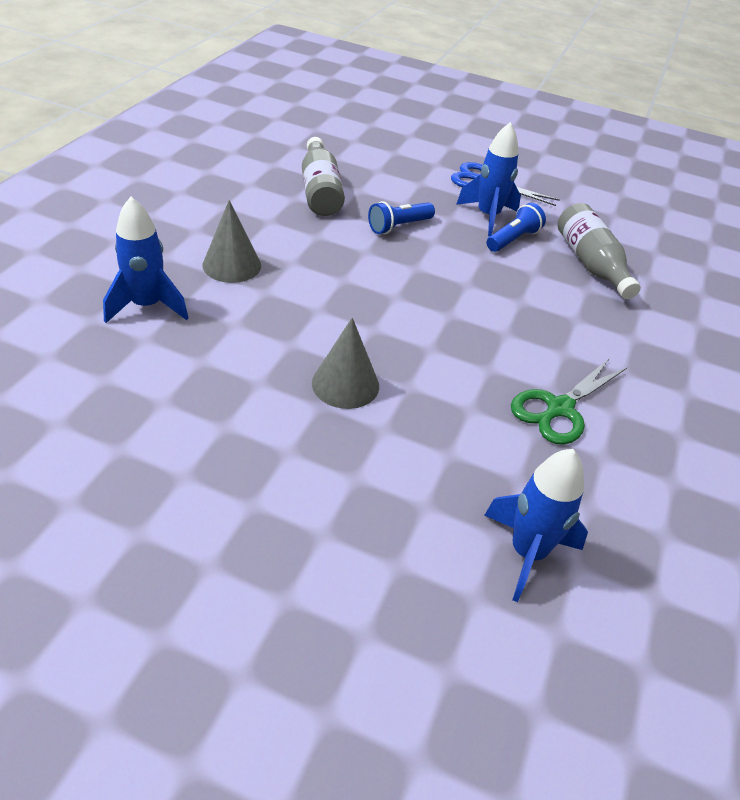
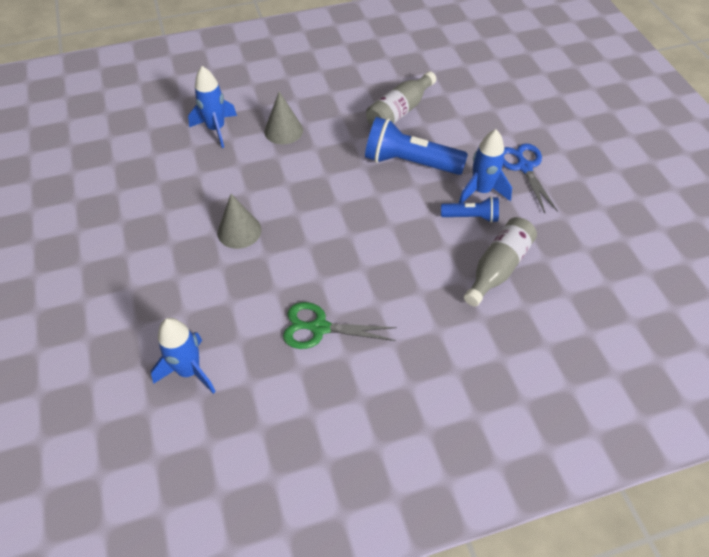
camera: 55 degrees right, 10 degrees up
blue flashlight [368,201,435,234] -> blue flashlight [365,117,468,175], size x1.83

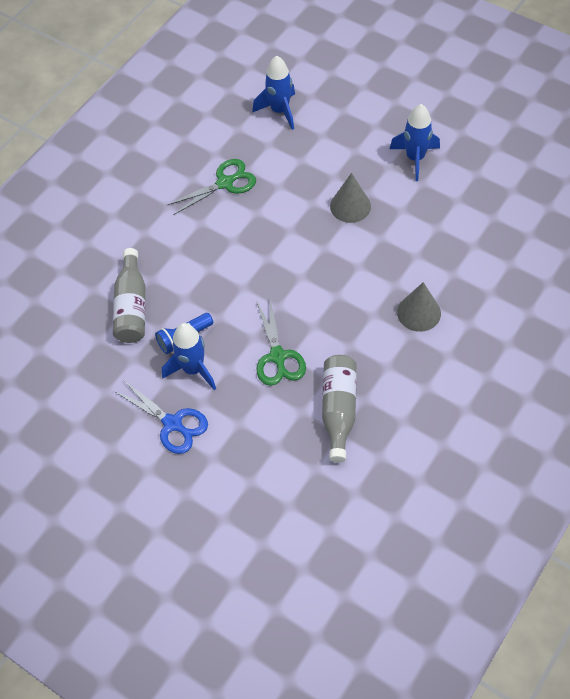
camera: 145 degrees right, 5 degrees up
blue rocket [188,66,237,148] -> blue rocket moved to [390,104,440,181]
blue flashlight [365,117,468,175] -> green scissors [257,299,306,386]

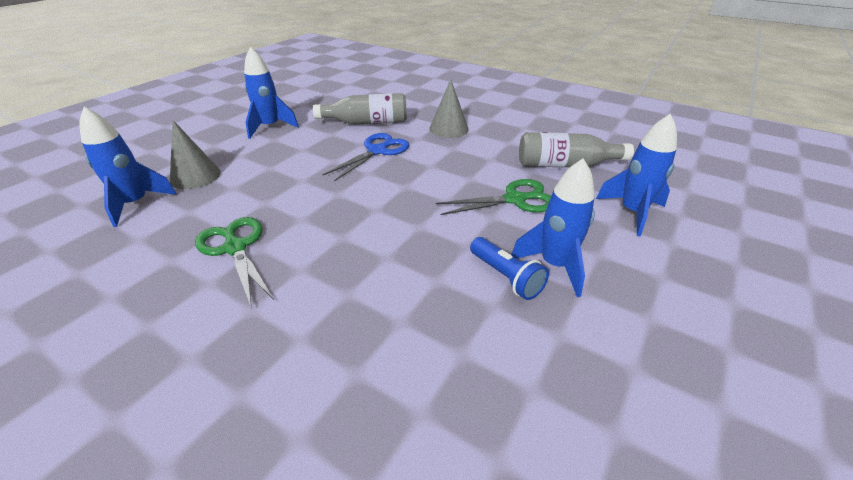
camera: 95 degrees left, 20 degrees down
grey bottle [113,248,146,343] -> grey bottle moved to [313,93,407,125]
blue scissors [114,381,208,454] -> blue scissors moved to [323,133,409,181]
grey cone [330,173,371,223] -> grey cone moved to [170,120,221,189]
none -> blue rocket [596,113,677,236]

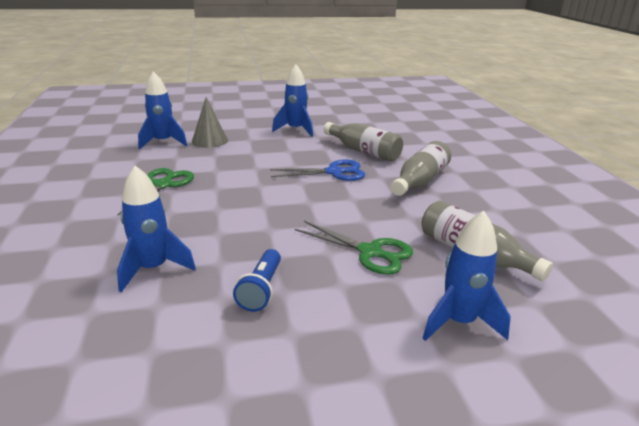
camera: 45 degrees right, 10 degrees down
grey cone [429,79,469,138] -> grey bottle [390,141,451,196]
blue rocket [511,158,595,297] -> blue rocket moved to [117,166,196,293]

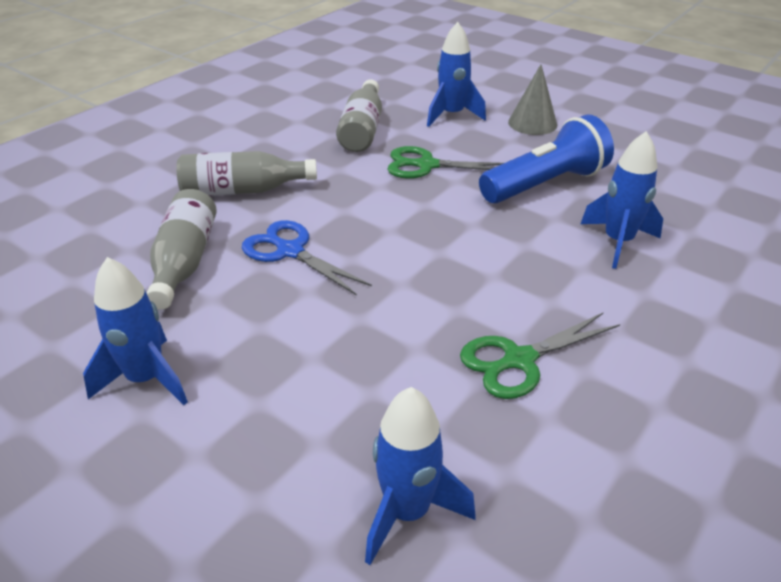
camera: 130 degrees left, 10 degrees up
grey cone [192,97,228,148] -> grey cone moved to [508,64,557,135]
blue flashlight [233,249,281,312] -> blue flashlight [479,114,614,203], size x1.83
green scissors [295,221,413,275] -> green scissors turned 75 degrees counterclockwise [388,146,504,179]

